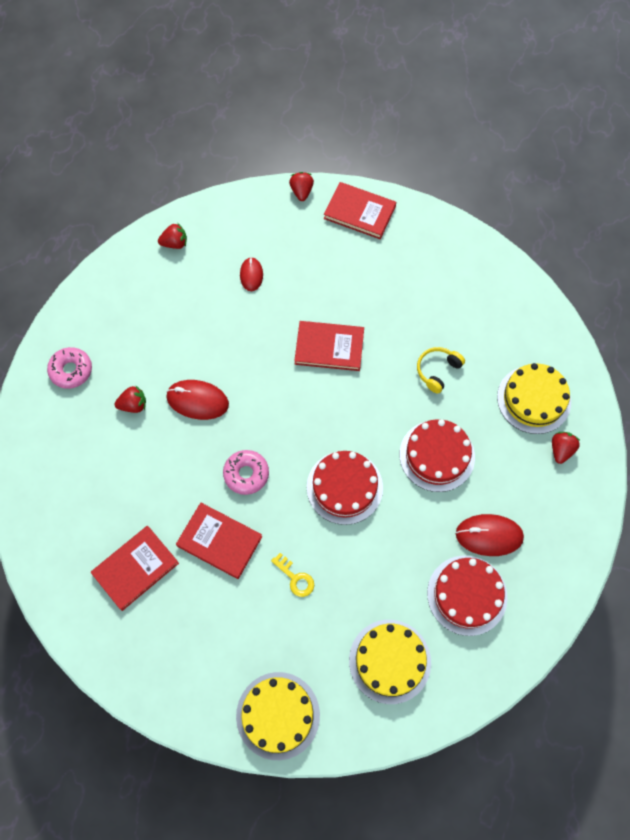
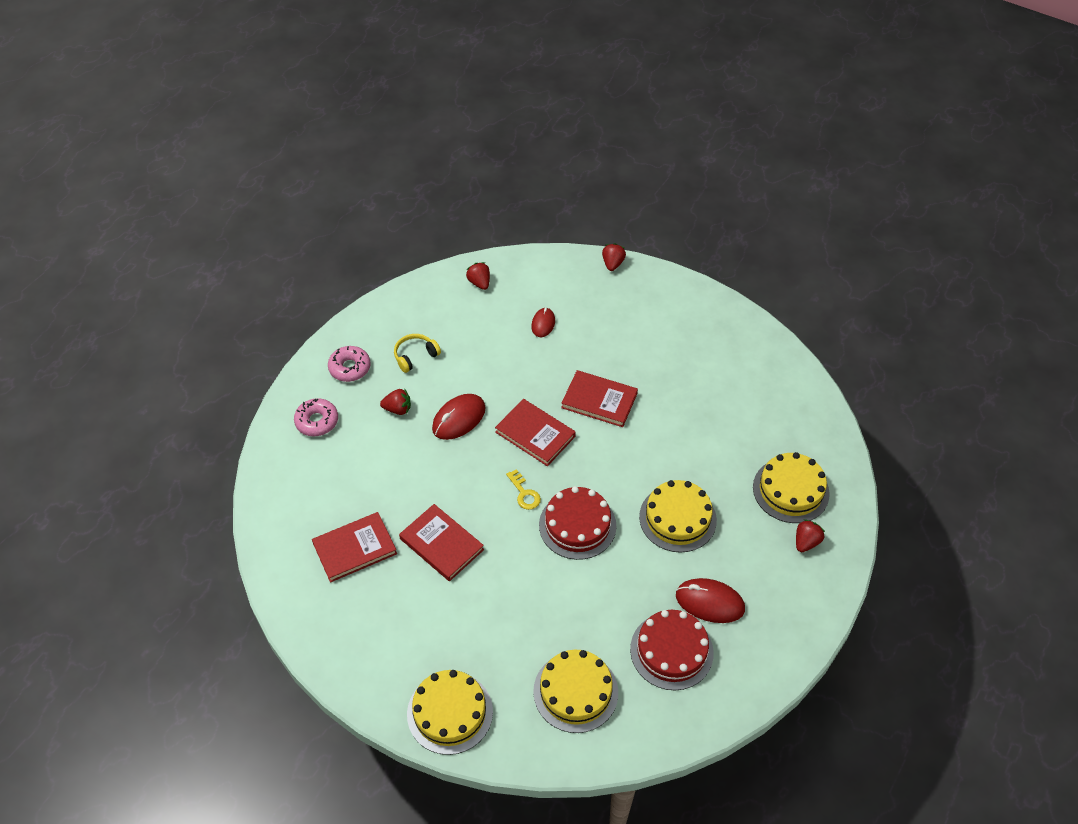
camera: 15 degrees right, 15 degrees down
red strawberry [158,223,187,249] -> red strawberry turned 120 degrees counterclockwise [466,262,490,290]
red mouse [166,380,229,420] -> red mouse turned 75 degrees counterclockwise [432,394,486,440]
pink donut [223,450,269,495] -> pink donut moved to [294,398,338,436]
yellow key [271,553,314,597] -> yellow key moved to [506,469,541,510]
red book [324,182,396,239] -> red book moved to [495,399,576,466]
red cake [400,419,475,492] -> yellow cake [639,480,717,552]
yellow headphones [417,347,465,394] -> yellow headphones moved to [394,334,441,373]

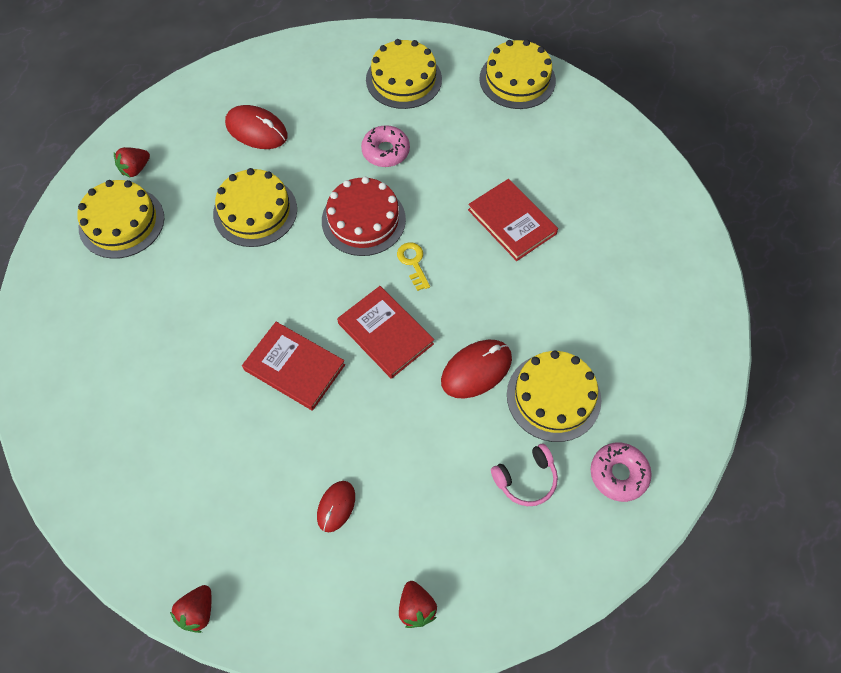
camera: 170 degrees left, 10 degrees up
pink donut [294,398,338,436] -> pink donut moved to [361,125,410,167]
red book [312,512,397,582] -> none
red strawberry [380,388,411,415] -> yellow cake [507,351,601,442]
yellow headphones [394,334,441,373] -> pink headphones [491,444,558,506]
red cake [630,610,714,690] -> none

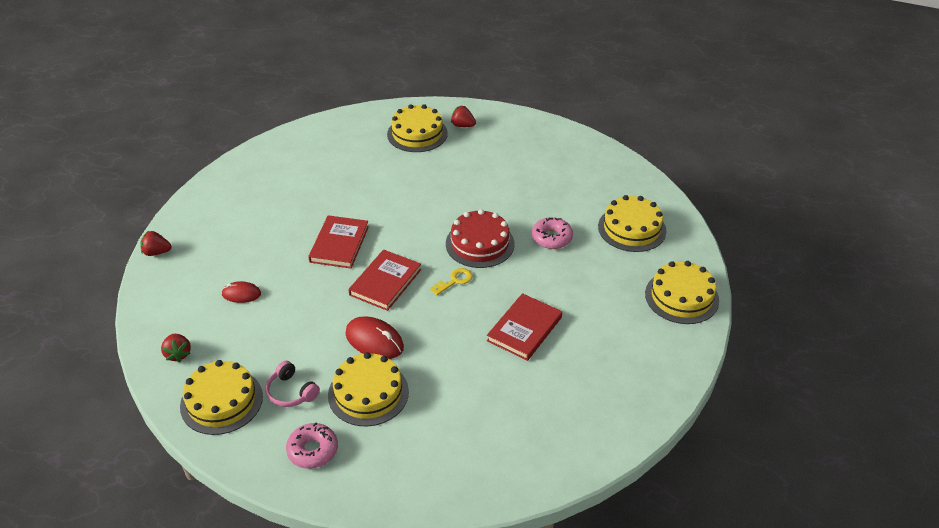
camera: 70 degrees right, 20 degrees down
yellow cake [213,168,297,247] -> yellow cake moved to [180,360,263,435]
red mouse [225,105,288,149] -> none
red strawberry [399,581,437,628] -> red strawberry turned 75 degrees counterclockwise [161,334,191,362]

